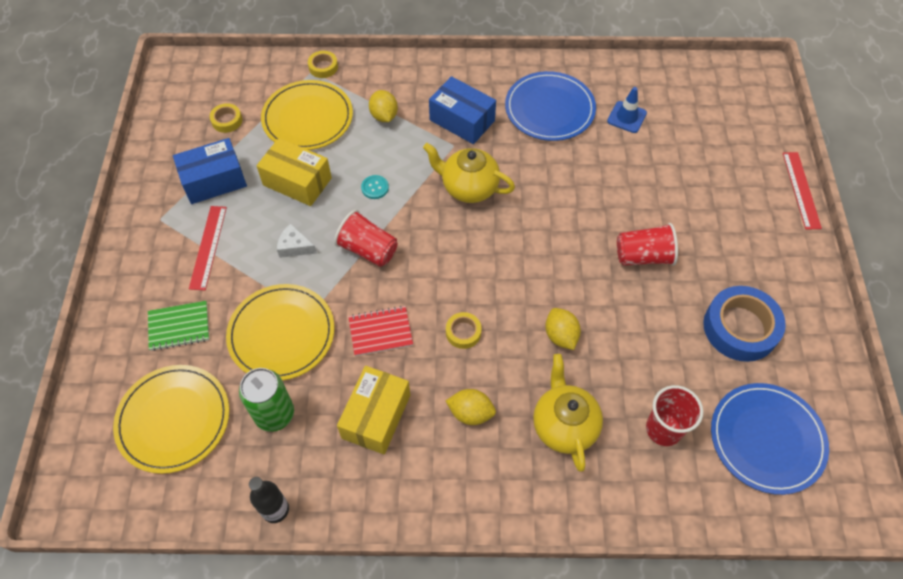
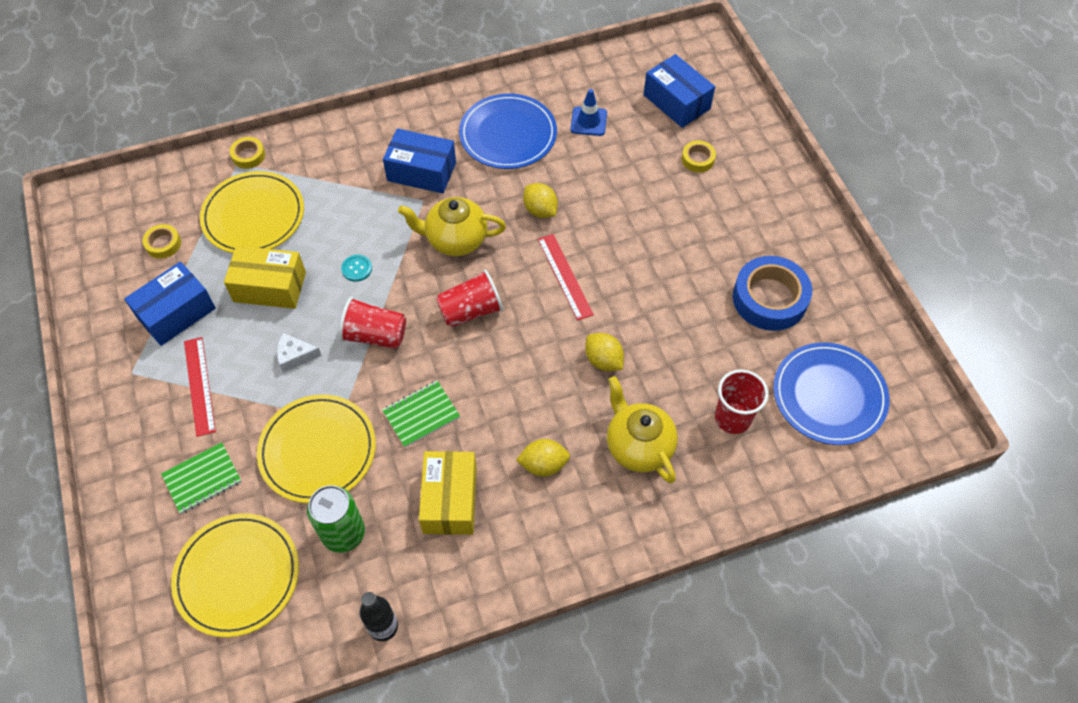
camera: 20 degrees left, 0 degrees up
red notebook [348,306,413,356] -> green notebook [382,380,460,447]
yellow lemon [369,90,398,122] -> yellow lemon moved to [523,183,558,218]
yellow tape [446,312,482,349] -> yellow tape moved to [682,140,716,172]
red cup [617,223,678,266] -> red cup moved to [436,269,503,327]
red ruler [783,152,822,230] -> red ruler moved to [538,234,594,321]
none -> blue box [644,54,715,128]

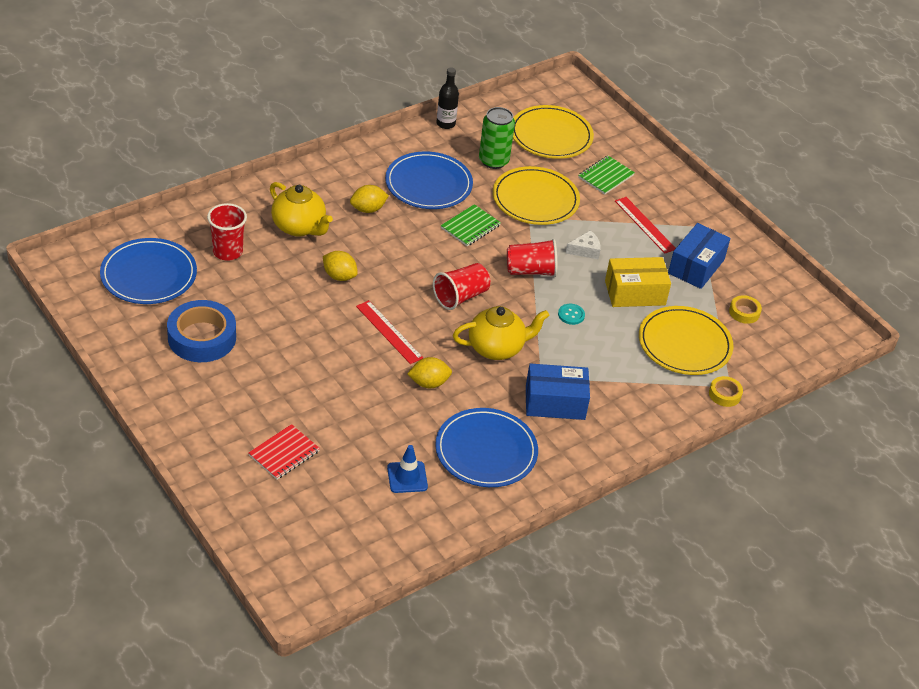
camera: 160 degrees right, 15 degrees down
yellow box [419,451,477,535] -> blue plate [385,151,473,209]
yellow lemon [523,183,558,218] -> yellow lemon turned 45 degrees counterclockwise [407,357,452,388]
blue box [644,54,715,128] -> none
yellow tape [682,140,716,172] -> red notebook [248,424,320,480]

